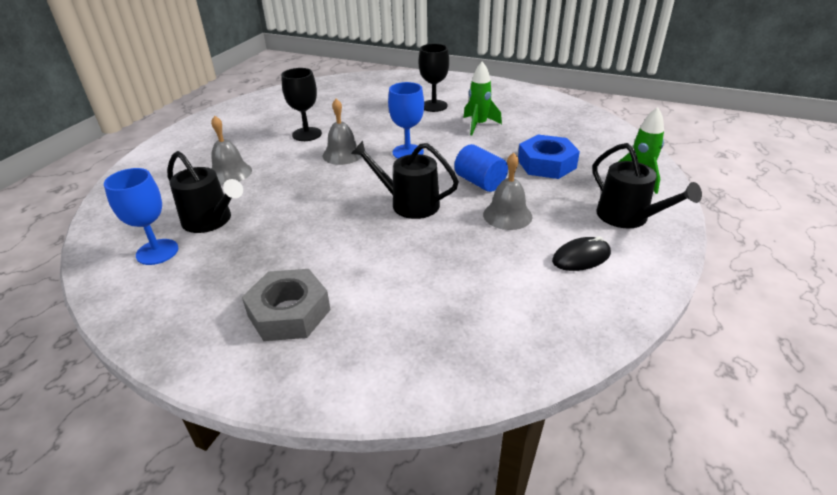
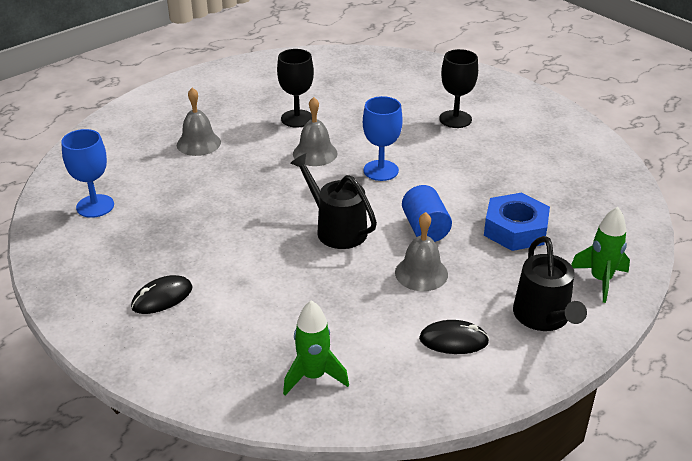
camera: 25 degrees right, 0 degrees up
black watering can [167,151,243,233] -> none
grey nut [242,269,331,341] -> black mouse [131,275,193,314]
green rocket [463,61,502,135] -> green rocket moved to [283,300,349,395]

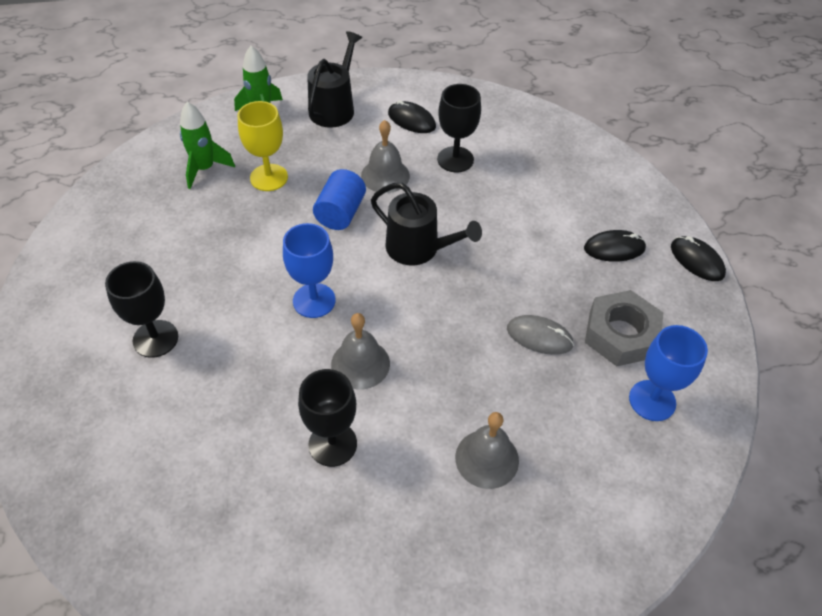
camera: 150 degrees left, 15 degrees up
green rocket [283,300,349,395] -> green rocket moved to [180,102,235,189]
black watering can [290,153,377,249] -> black watering can turned 45 degrees counterclockwise [371,183,482,265]
blue nut [484,193,550,251] -> yellow goblet [238,101,288,191]
none -> black goblet [437,84,481,172]
none -> grey mouse [507,315,574,355]
none -> grey nut [585,290,663,366]
none -> black mouse [671,236,726,281]

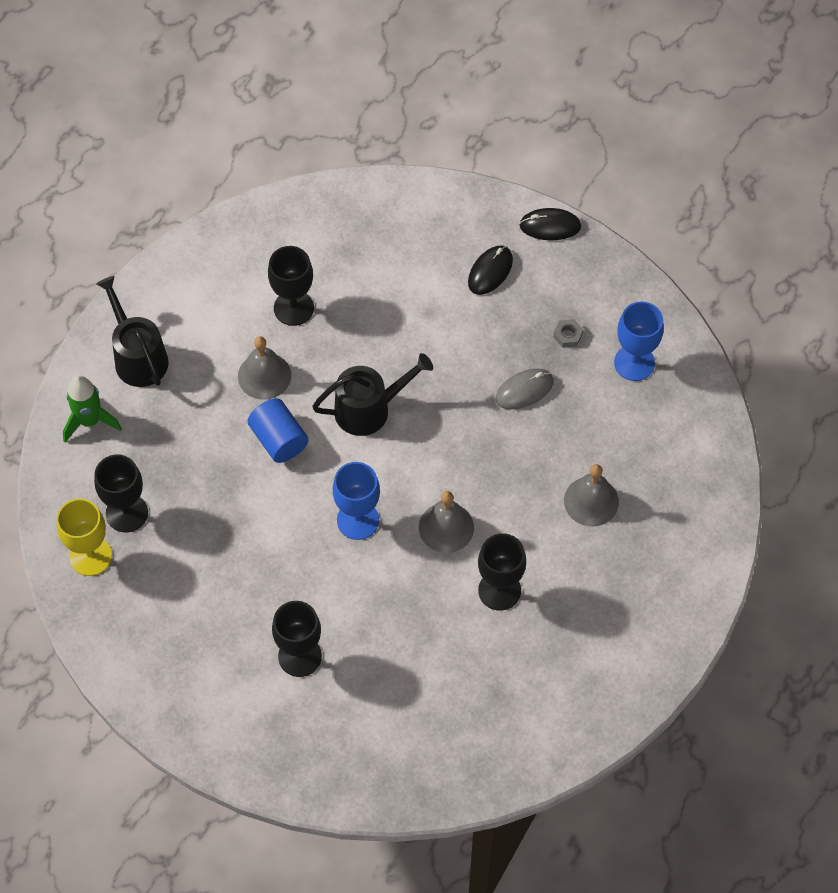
camera: 50 degrees left, 10 degrees up
green rocket [180,102,235,189] -> black goblet [94,454,148,532]
yellow goblet [238,101,288,191] -> yellow goblet moved to [57,499,112,576]
black mouse [388,100,436,133] -> none
grey nut [585,290,663,366] -> grey nut [553,319,583,348], size x0.41

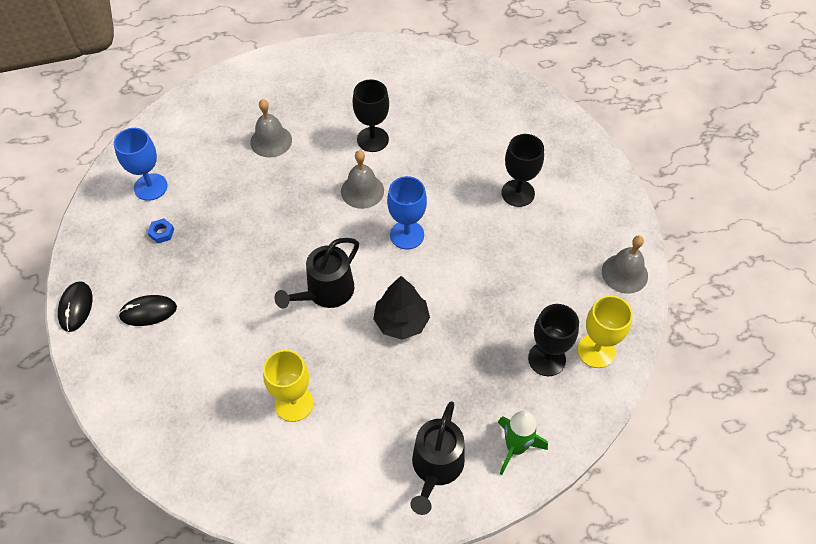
camera: 135 degrees left, 5 degrees down
grey bell [238,336,291,400] -> grey bell moved to [602,235,648,294]
blue cylinder [247,398,308,463] -> black tree [373,276,430,340]
black goblet [268,246,314,326] -> yellow goblet [263,350,313,422]
black watering can [312,353,433,436] -> black watering can turned 75 degrees counterclockwise [274,238,359,309]
grey mouse [495,368,554,410] -> none
black mouse [519,208,581,240] -> black mouse turned 45 degrees clockwise [58,281,93,332]
grey nut [553,319,583,348] -> blue nut [147,218,174,243]

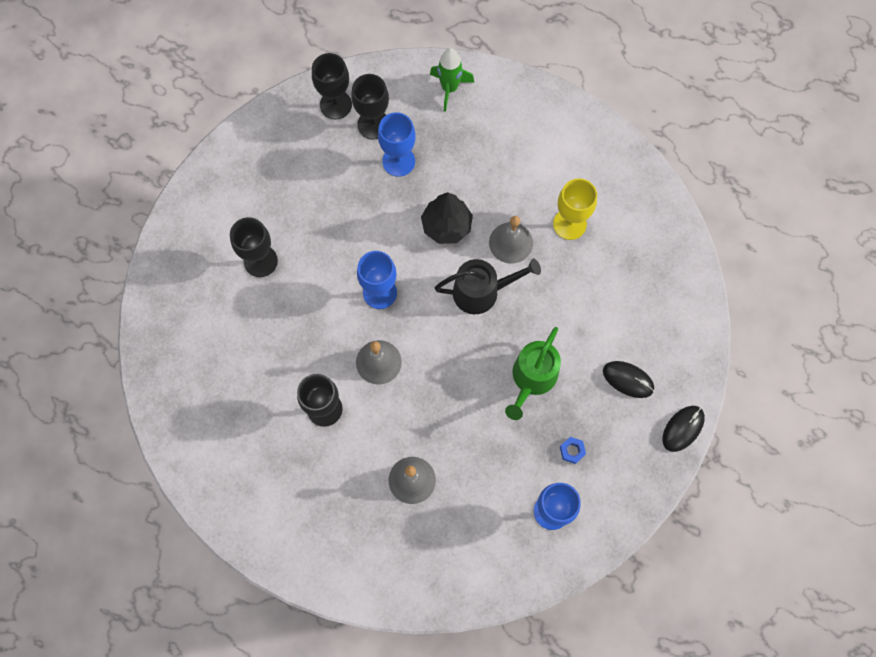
camera: 140 degrees left, 15 degrees up
black watering can [410,401,465,515] -> none
yellow goblet [578,296,633,368] -> black goblet [312,53,352,120]
grey bell [602,235,648,294] -> grey bell moved to [489,216,533,264]
none -> blue goblet [378,112,416,177]
none -> green watering can [505,327,561,420]

